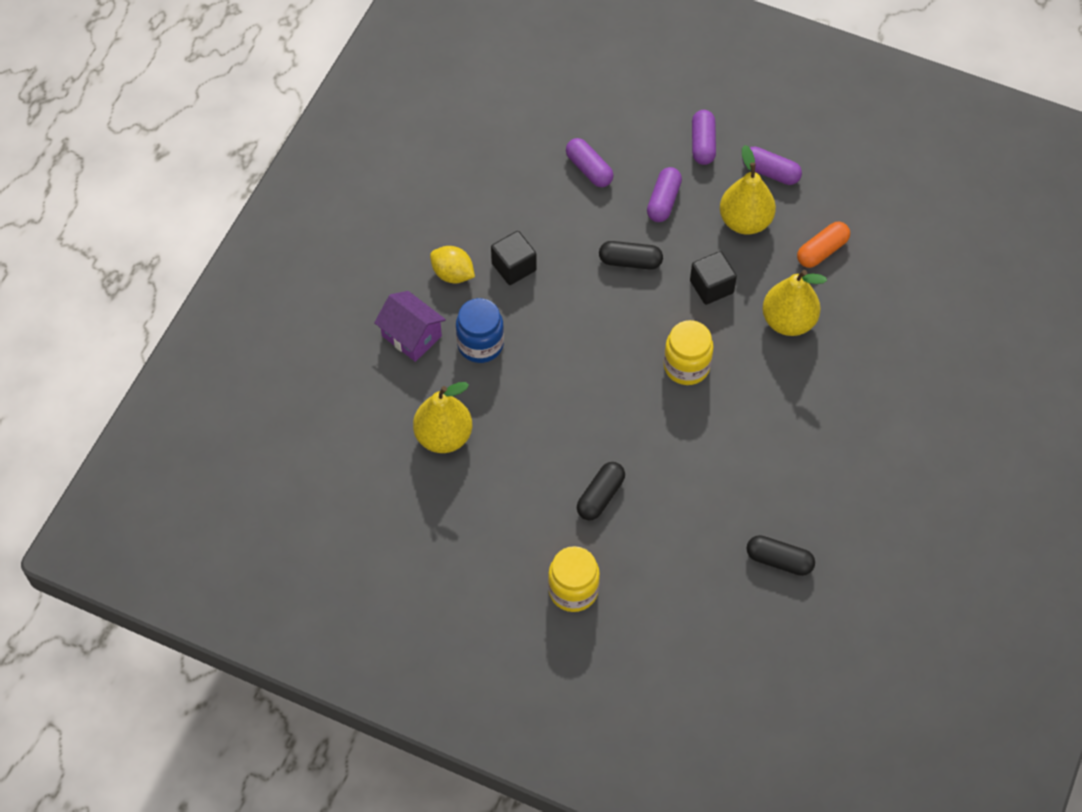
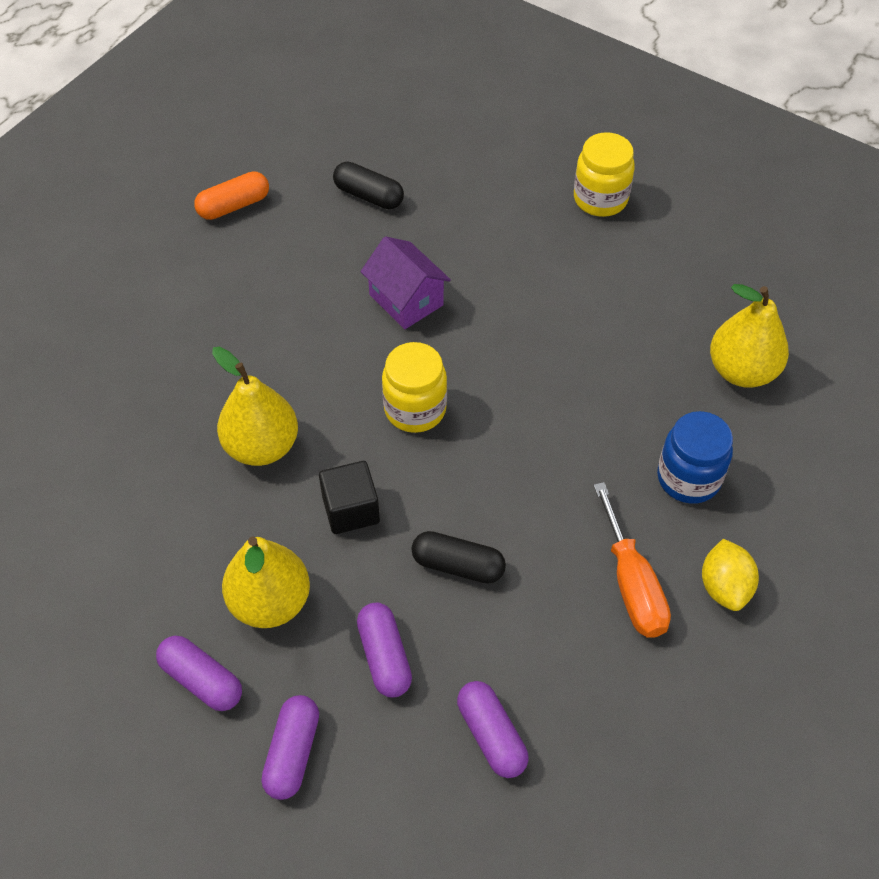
camera: 170 degrees left, 5 degrees down
purple house [374,291,446,362] -> purple house moved to [360,236,451,329]
yellow lemon [430,246,475,283] -> yellow lemon turned 45 degrees clockwise [702,539,759,611]
black cube [491,231,536,285] -> orange screwdriver [593,482,671,638]
black capsule [577,462,625,520] -> none
purple capsule [647,167,682,222] -> purple capsule turned 45 degrees counterclockwise [357,603,412,697]
orange capsule [797,222,850,268] -> orange capsule moved to [194,171,269,220]

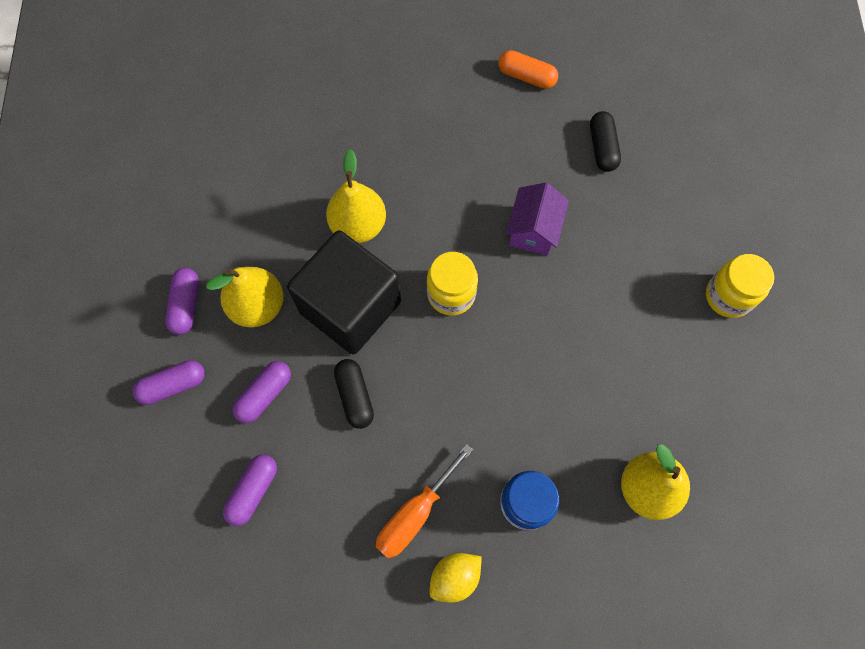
camera: 55 degrees right, 15 degrees up
black cube [319,461,380,534] -> black cube [287,230,401,354], size x2.09

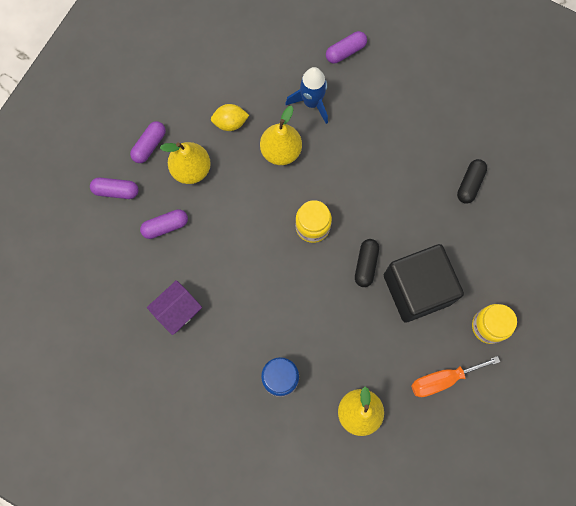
camera: 30 degrees right, 5 degrees up
purple capsule [223,454,277,526] -> purple capsule moved to [326,31,367,64]
black cube [287,230,401,354] -> black cube moved to [384,244,464,323]
black capsule [334,359,374,429] -> black capsule moved to [355,239,379,287]
orange screwdriver [376,444,473,558] -> orange screwdriver moved to [411,356,500,397]
yellow lemon [429,553,482,603] -> yellow lemon moved to [211,104,249,131]
orange capsule [498,50,558,89] -> none
purple house [506,183,569,256] -> purple house moved to [147,280,202,335]
none -> blue rocket [285,67,328,124]

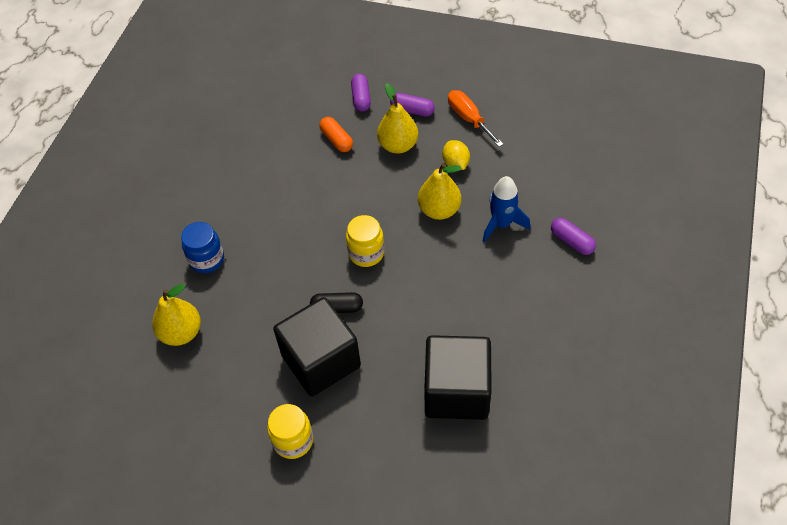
camera: 80 degrees right, 20 degrees down
purple capsule [140,209,188,239] -> orange capsule [319,117,353,152]
purple house [147,280,202,335] -> none
orange screwdriver [411,356,500,397] -> orange screwdriver moved to [448,90,504,147]
black capsule [457,159,487,204] -> black cube [424,335,492,420]

